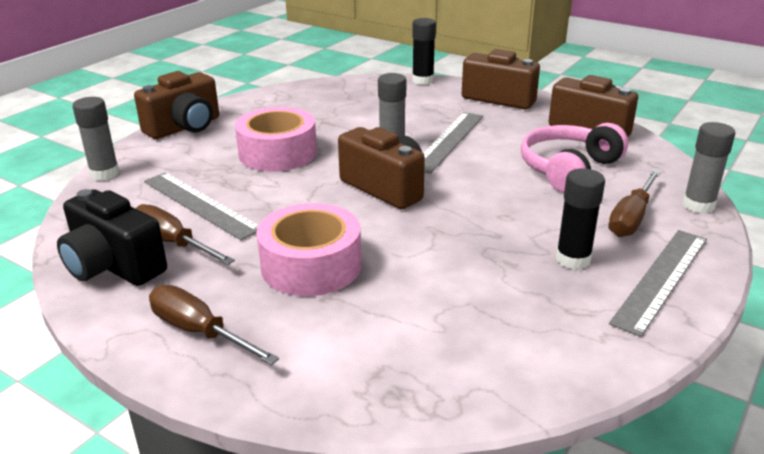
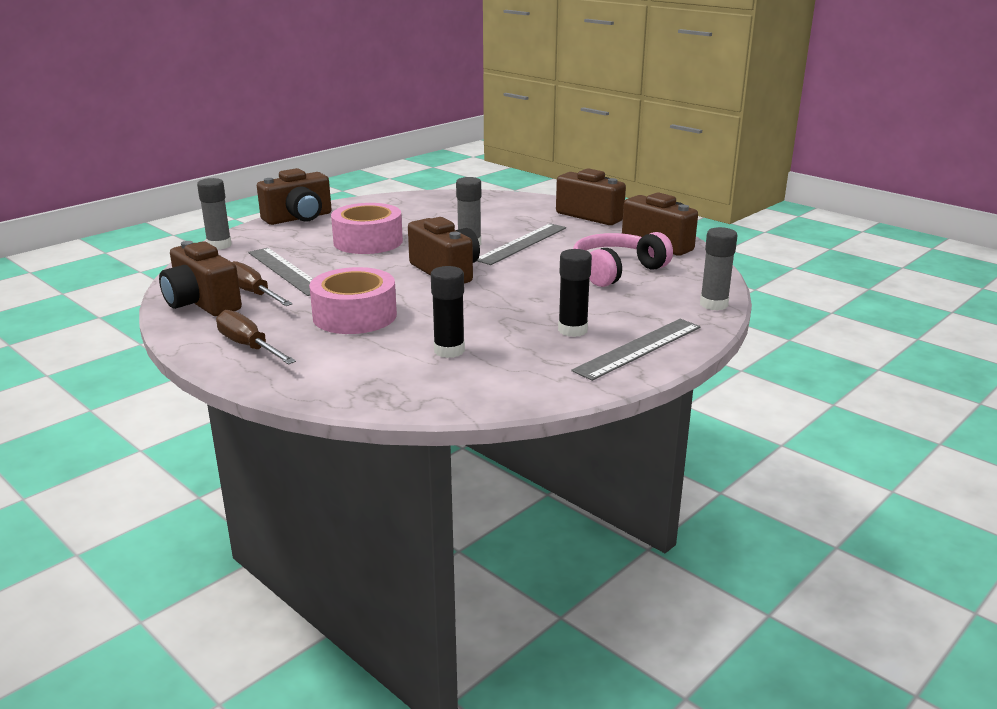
camera: 10 degrees right, 5 degrees down
black camera [57,189,167,286] -> brown camera [159,241,242,316]
black glue stick [412,18,436,85] -> black glue stick moved to [431,266,465,358]
brown screwdriver [608,170,661,237] -> none

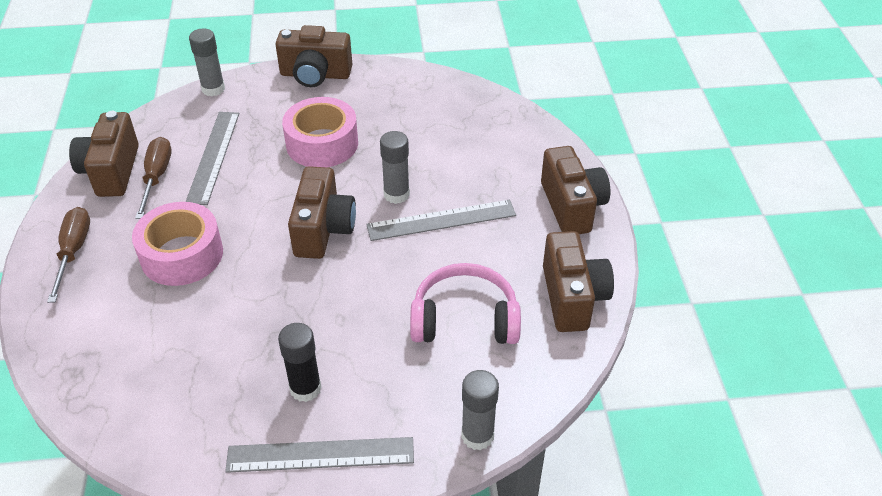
camera: 40 degrees right, 20 degrees up
black glue stick [431,266,465,358] -> none

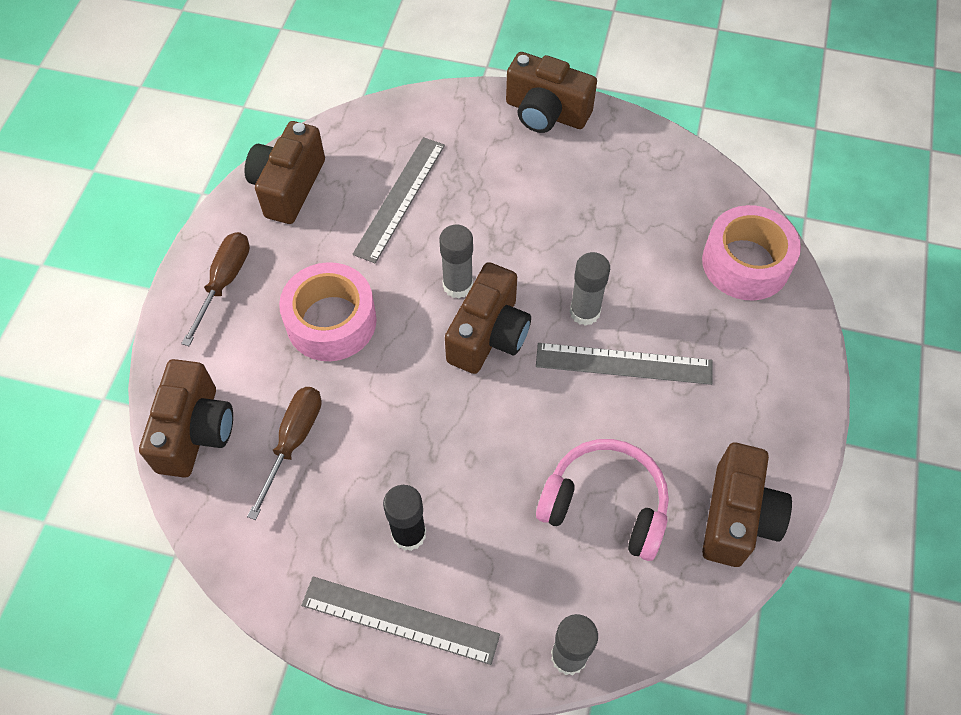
camera: 20 degrees right, 15 degrees up
brown screwdriver [135,137,172,219] -> brown screwdriver moved to [247,387,322,520]
grey glue stick [189,28,225,96] -> grey glue stick moved to [439,225,473,298]
pink tape [282,97,358,167] -> pink tape moved to [702,205,801,301]
brown camera [541,146,610,234] -> brown camera moved to [139,359,233,478]

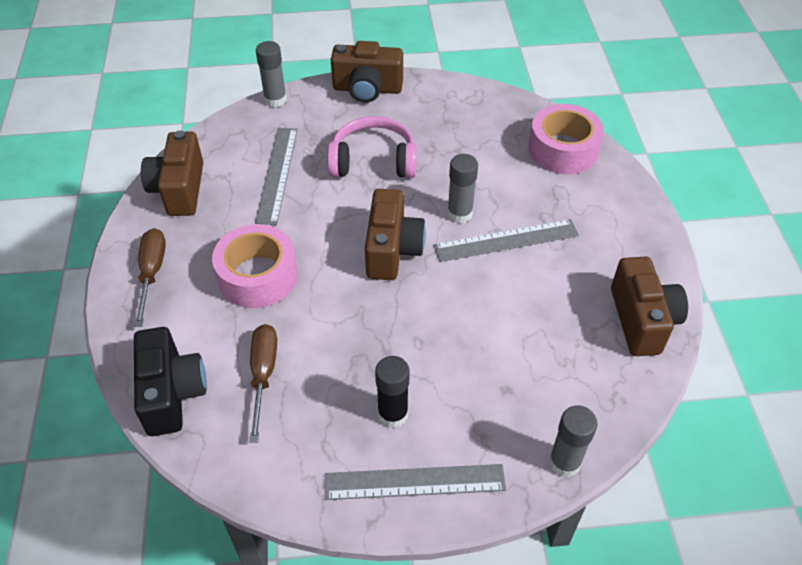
camera: 20 degrees left, 10 degrees down
brown camera [139,359,233,478] -> black camera [134,327,207,436]
grey glue stick [439,225,473,298] -> grey glue stick moved to [256,41,287,107]
pink headphones [536,439,669,561] -> pink headphones moved to [327,116,417,178]

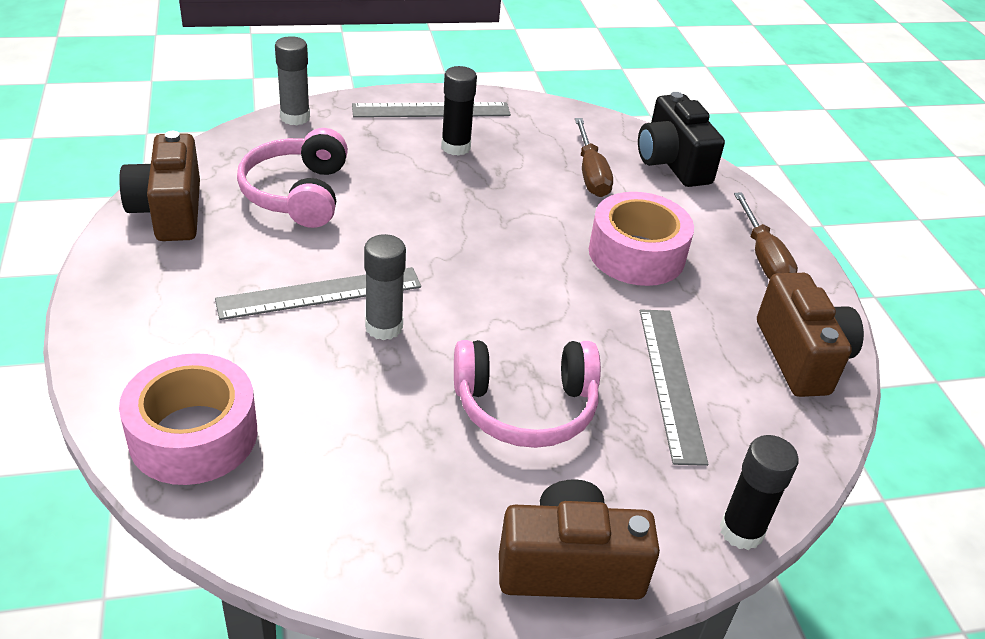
camera: 170 degrees right, 10 degrees down
grey glue stick [256,41,287,107] -> black glue stick [720,435,799,550]
brown camera [365,189,426,280] -> none
none -> pink headphones [237,128,348,228]

